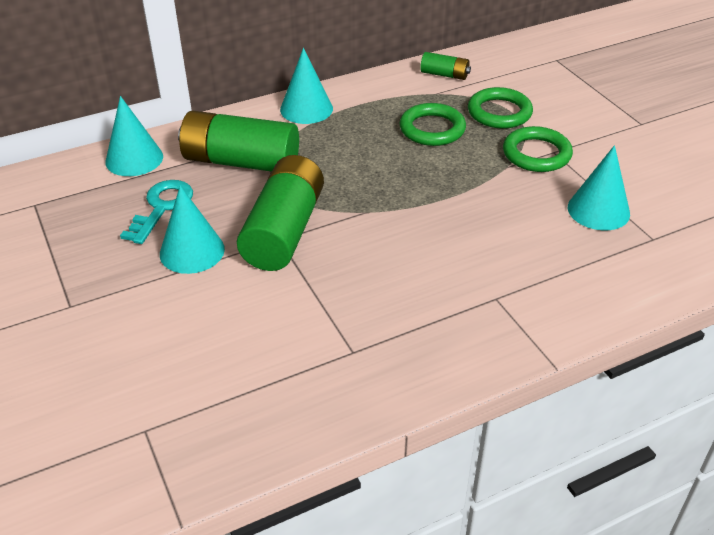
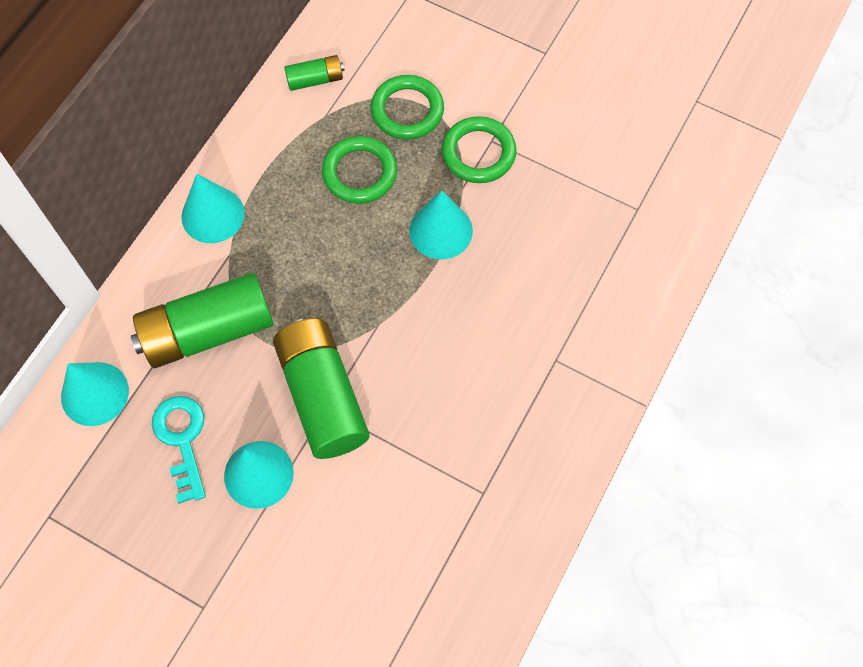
camera: 35 degrees left, 25 degrees up
turquoise cone [568,145,630,230] -> turquoise cone moved to [409,190,473,259]

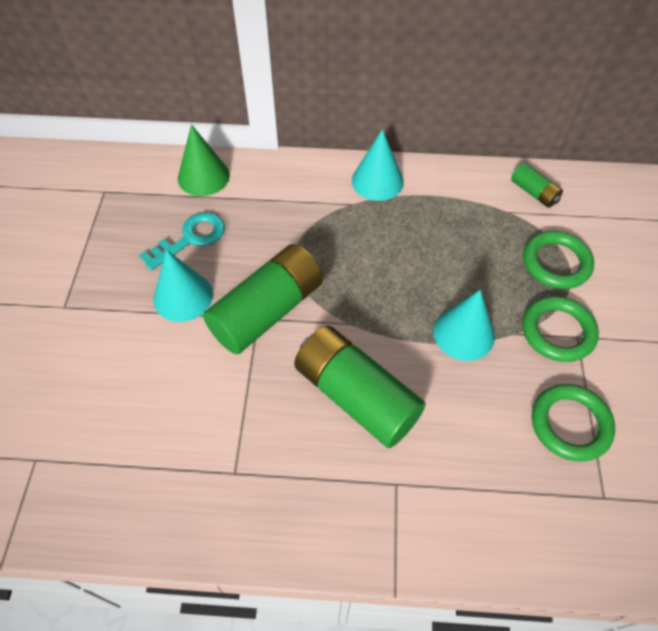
camera: 65 degrees right, 10 degrees down
turquoise cone [61,362,129,426] -> green cone [178,124,230,196]
green battery [131,273,274,368] -> green battery moved to [294,326,426,448]
green ring [322,136,397,204] -> green ring moved to [532,384,615,461]

